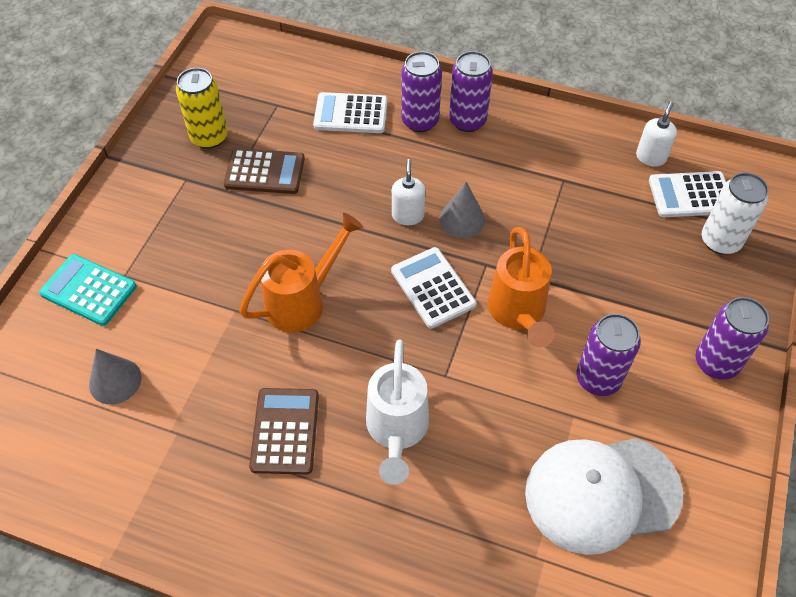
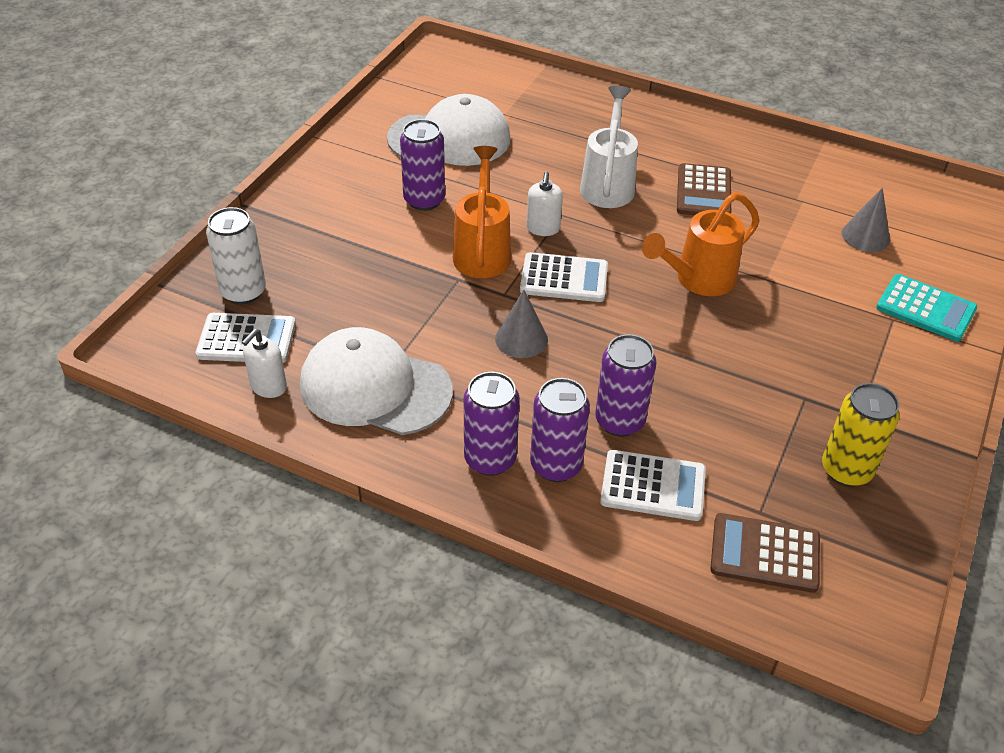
camera: 175 degrees left, 10 degrees down
brown calculator [224,148,305,194] -> brown calculator moved to [711,513,820,593]
white calculator [391,247,476,329] -> white calculator turned 60 degrees counterclockwise [520,252,608,302]
white soap dispenser [392,159,425,225] -> white soap dispenser moved to [527,171,563,236]
purple can [695,297,769,380] -> purple can moved to [595,334,656,436]
none -> white cap [300,327,453,435]

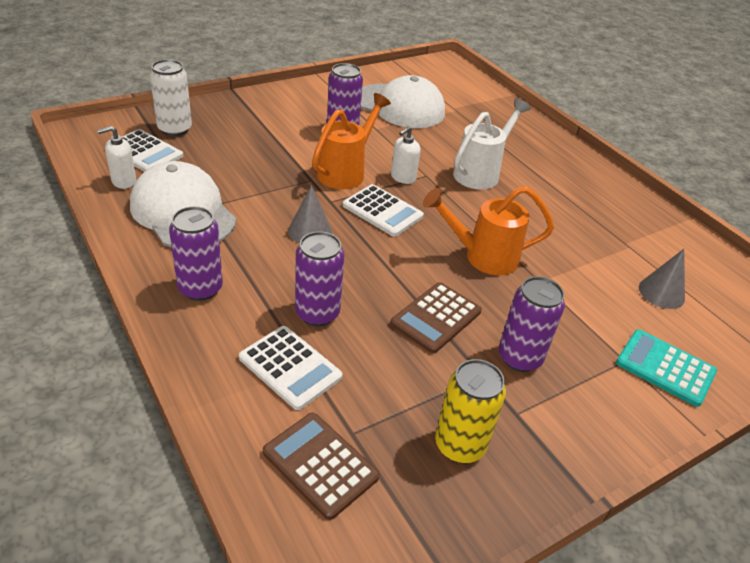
camera: 30 degrees right, 5 degrees down
purple can [530,378,590,482] -> purple can moved to [499,276,565,372]
brown calculator [677,163,731,215] -> brown calculator moved to [390,282,482,353]
turquoise calculator [876,274,977,342] -> turquoise calculator turned 150 degrees clockwise [616,329,717,407]

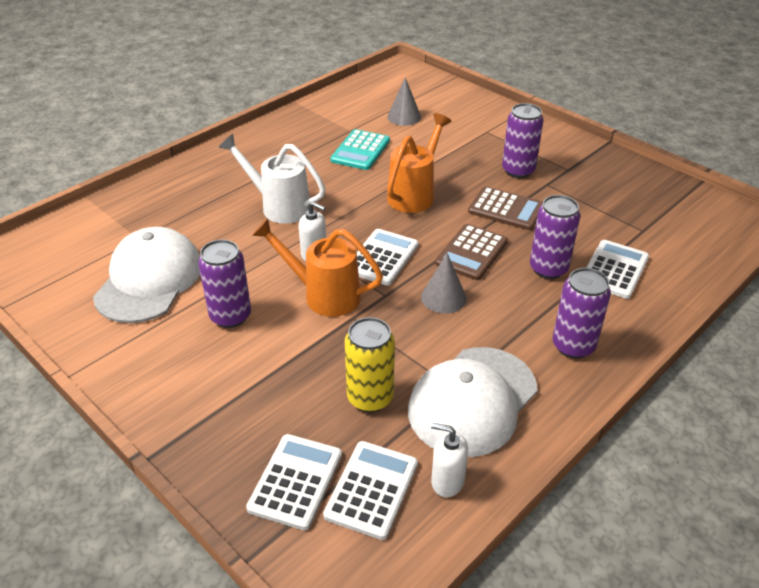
camera: 100 degrees left, 0 degrees up
white soap dispenser [97,126,136,189] -> white soap dispenser turned 150 degrees clockwise [431,423,468,497]
white can [150,59,192,136] -> white calculator [246,434,342,530]
brown calculator [263,413,380,520] -> brown calculator moved to [435,224,508,280]
orange watering can [423,186,554,275] -> orange watering can turned 135 degrees counterclockwise [387,113,451,213]
yellow can [435,359,506,463] -> yellow can moved to [345,317,395,412]
turquoise calculator [616,329,717,407] -> turquoise calculator moved to [330,129,390,170]

